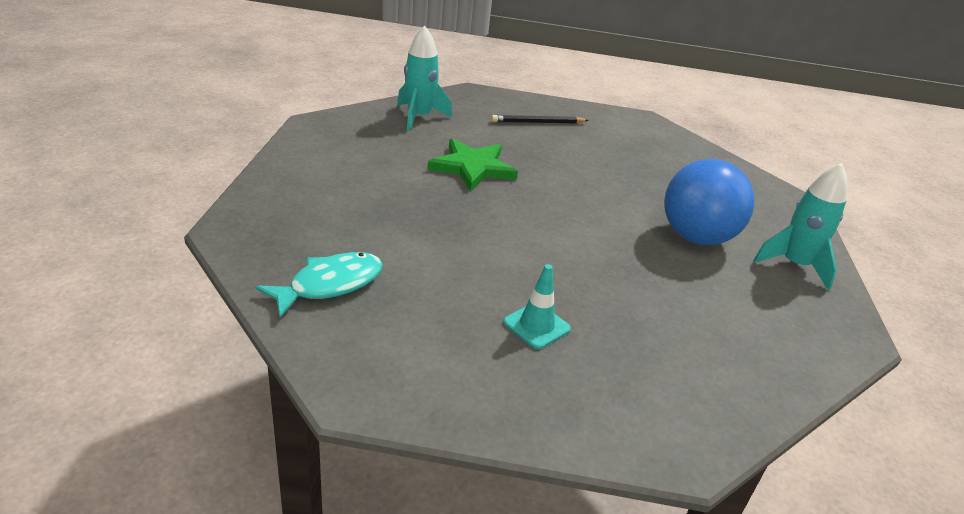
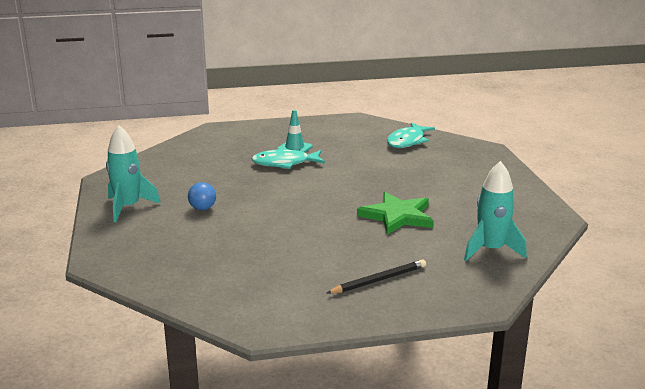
camera: 165 degrees right, 10 degrees down
blue ball [664,159,754,245] -> blue ball [188,182,216,210], size x0.43
none -> turquoise fish [251,149,325,169]

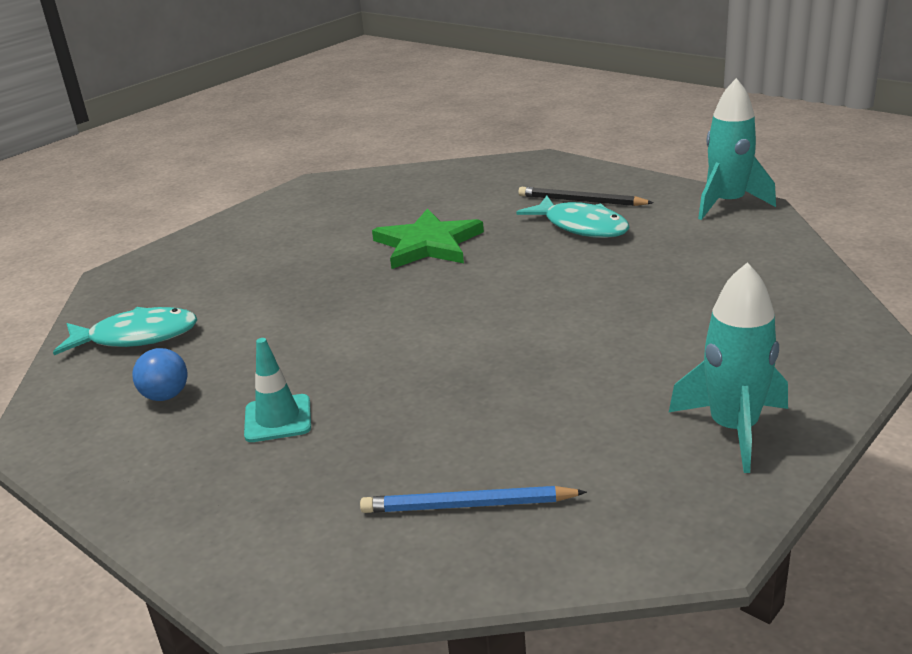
camera: 125 degrees left, 5 degrees up
blue ball [188,182,216,210] -> blue ball moved to [132,348,188,401]
turquoise fish [251,149,325,169] -> turquoise fish moved to [516,196,630,238]
turquoise rocket [464,161,527,261] -> turquoise rocket moved to [698,78,776,220]
none -> blue pencil [360,486,587,513]

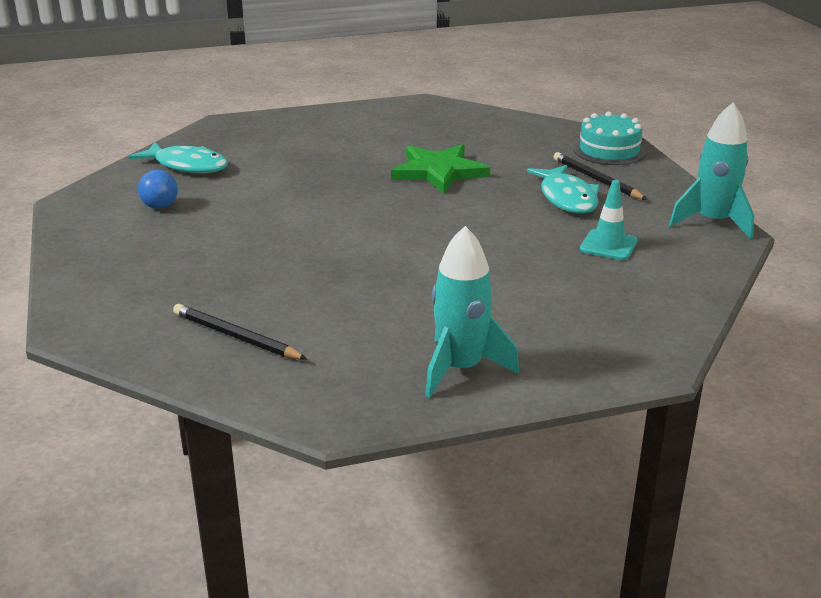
camera: 30 degrees right, 0 degrees up
turquoise traffic cone [244,338,311,442] -> turquoise traffic cone moved to [580,180,637,260]
blue pencil [360,486,587,513] -> black pencil [173,304,307,360]
none -> turquoise cake [573,112,646,165]

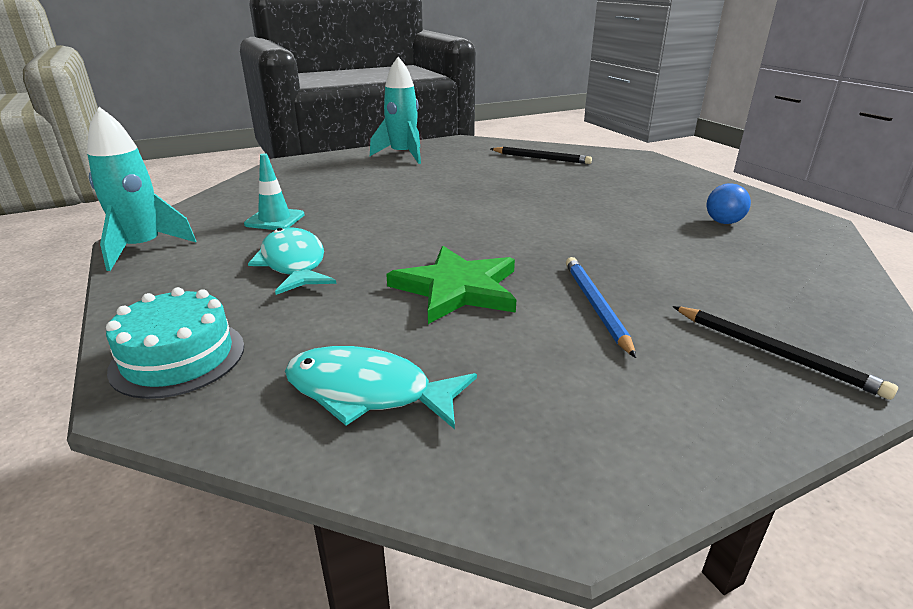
camera: 170 degrees right, 0 degrees up
turquoise fish [128,142,228,174] -> turquoise fish moved to [285,346,477,429]
black pencil [553,152,647,200] -> black pencil moved to [673,306,898,400]
none -> blue pencil [566,257,636,358]

